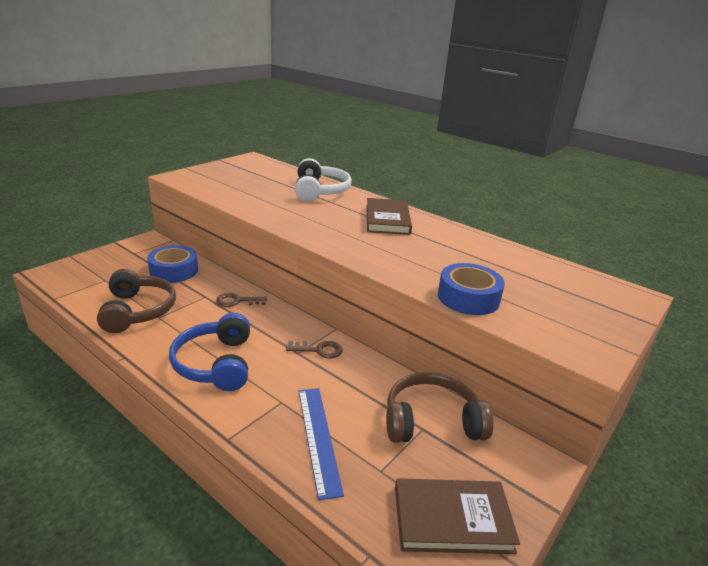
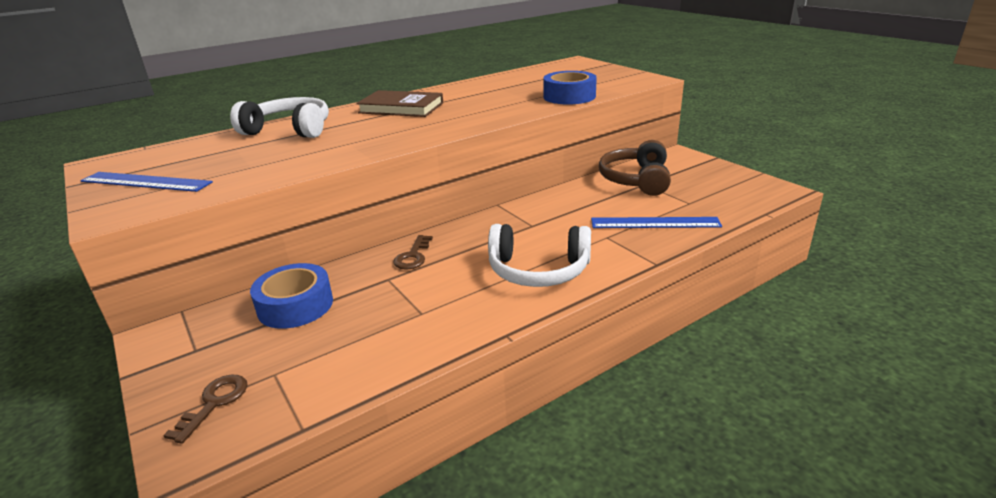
camera: 70 degrees left, 0 degrees up
brown headphones [97,269,176,333] -> none
blue headphones [169,313,250,391] -> white headphones [488,224,591,287]
brown key [286,341,343,359] -> brown key moved to [163,375,247,444]
brown book [395,478,520,554] -> none
none -> blue ruler [80,172,213,192]

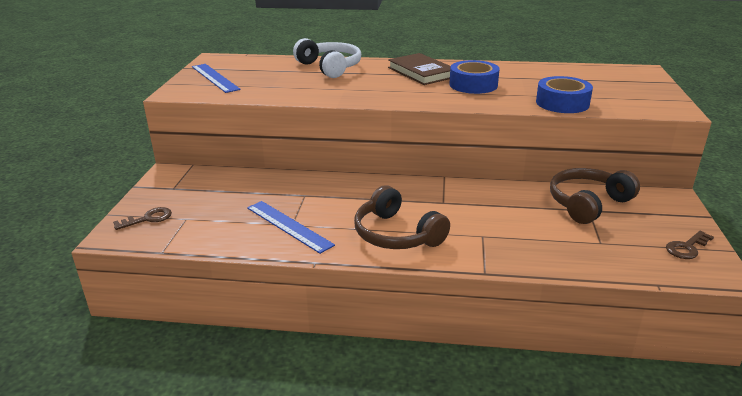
camera: 40 degrees right, 0 degrees up
blue tape [250,263,333,329] -> blue tape moved to [449,60,500,94]
brown key [393,235,433,270] -> brown key moved to [666,231,714,259]
white headphones [488,224,591,287] -> brown headphones [354,185,450,249]
blue ruler [591,217,722,228] -> blue ruler moved to [247,201,335,254]

